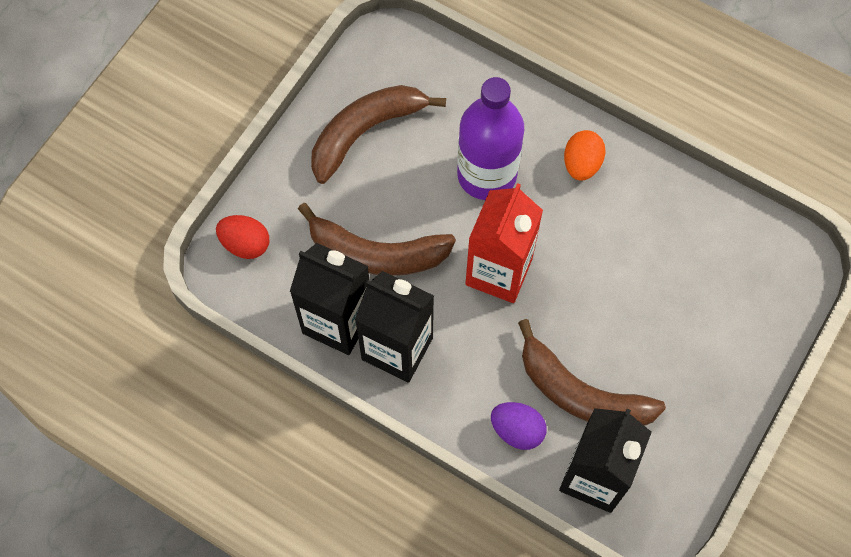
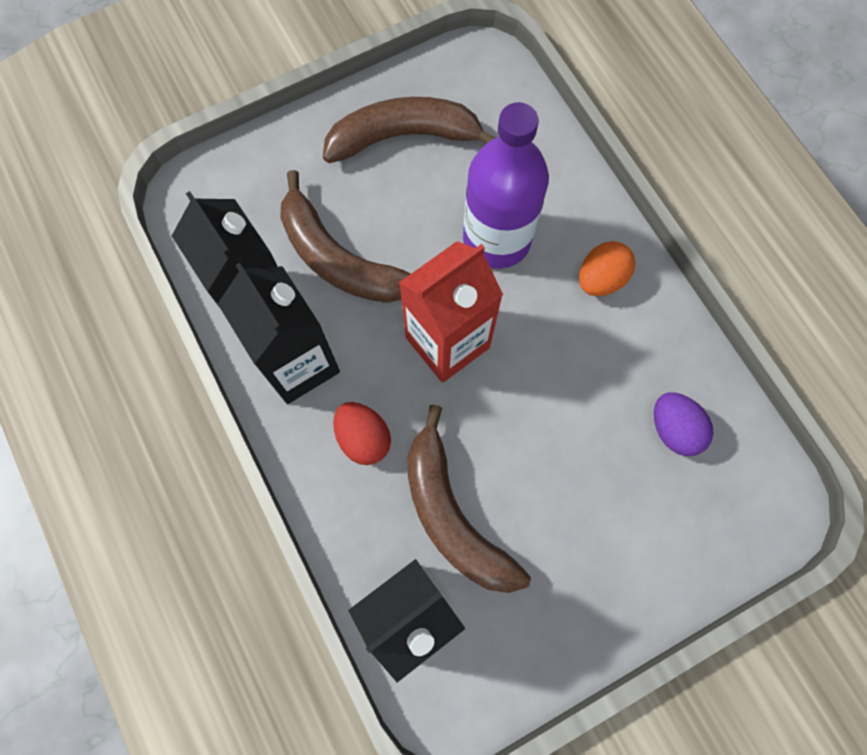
camera: 30 degrees right, 5 degrees up
red egg [216,215,269,259] -> red egg moved to [333,402,391,465]
purple egg [491,402,547,450] -> purple egg moved to [654,392,714,456]

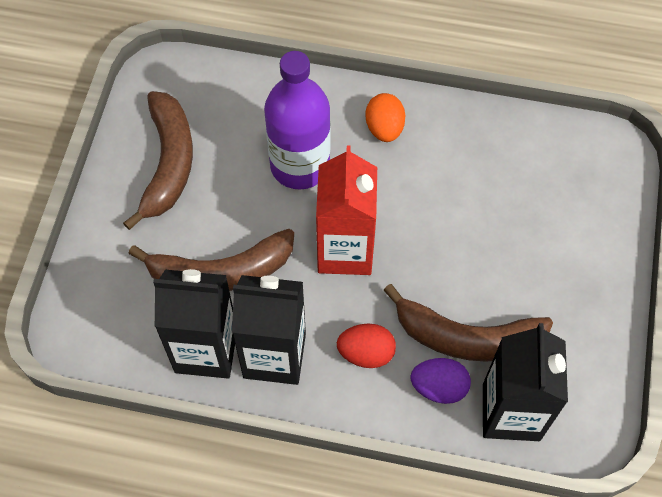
camera: 50 degrees left, 10 degrees down
brown banana [323,97,495,163] -> brown banana turned 150 degrees clockwise [123,91,193,230]
purple egg [654,392,714,456] -> purple egg moved to [411,358,471,404]

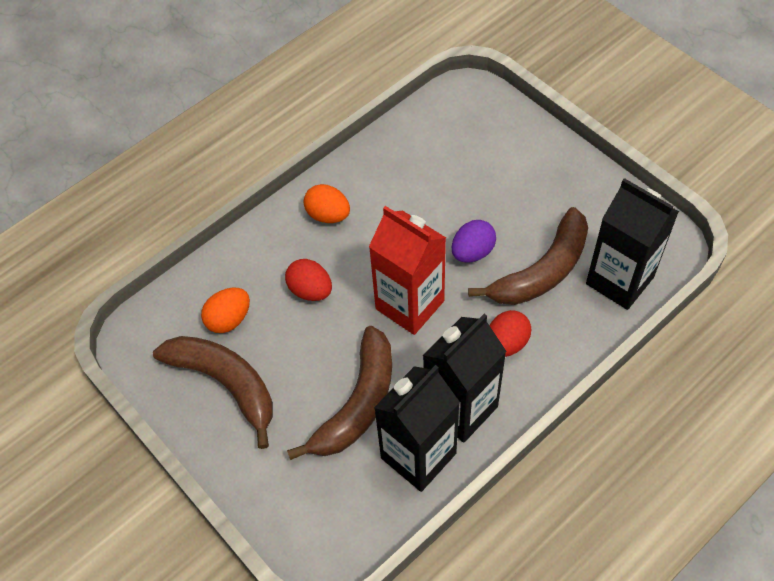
camera: 50 degrees left, 5 degrees down
purple bottle [264,51,331,189] -> red egg [285,259,332,301]
purple egg [411,358,471,404] -> purple egg moved to [452,220,496,263]
none -> orange egg [201,288,250,333]

